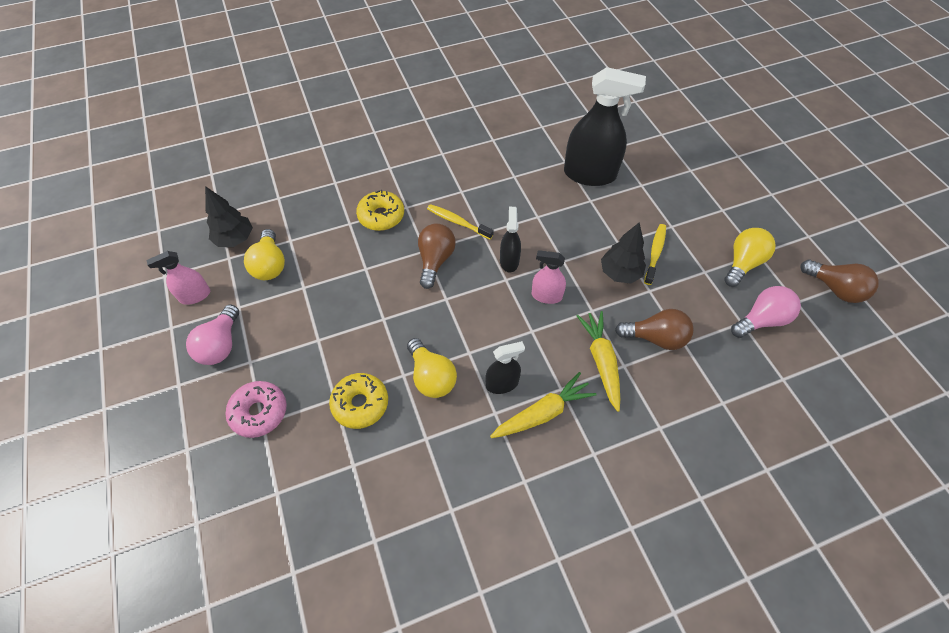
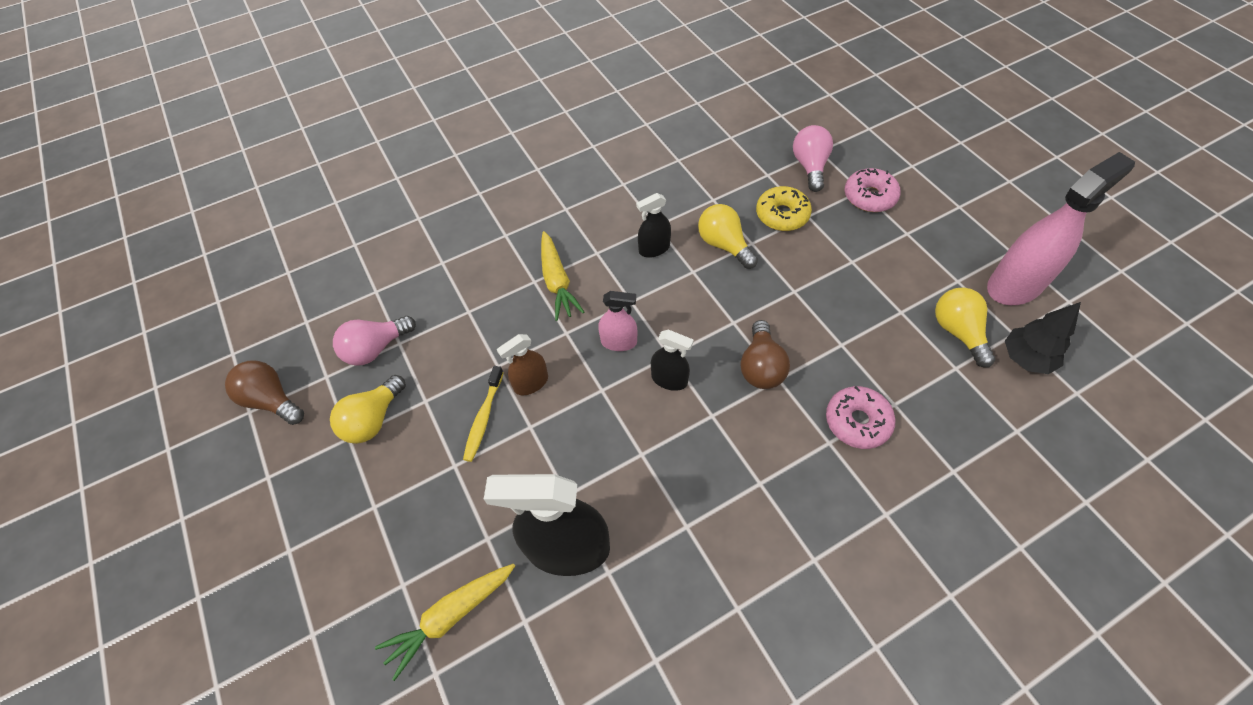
camera: 175 degrees right, 0 degrees up
pink spray bottle [146,251,210,305] -> pink spray bottle [987,152,1135,305], size x1.95
pink light bulb [186,305,239,365] -> pink light bulb moved to [793,125,833,192]
yellow donut [356,190,404,231] -> pink donut [826,386,895,449]
yellow toothbrush [427,204,494,239] -> none
yellow carrot [490,372,597,438] -> yellow carrot moved to [375,564,515,681]
black spray bottle [500,207,521,273] -> black spray bottle turned 60 degrees counterclockwise [651,330,694,391]
black tree [601,223,646,284] -> brown spray bottle [497,334,548,395]
brown light bulb [615,309,694,350] -> none

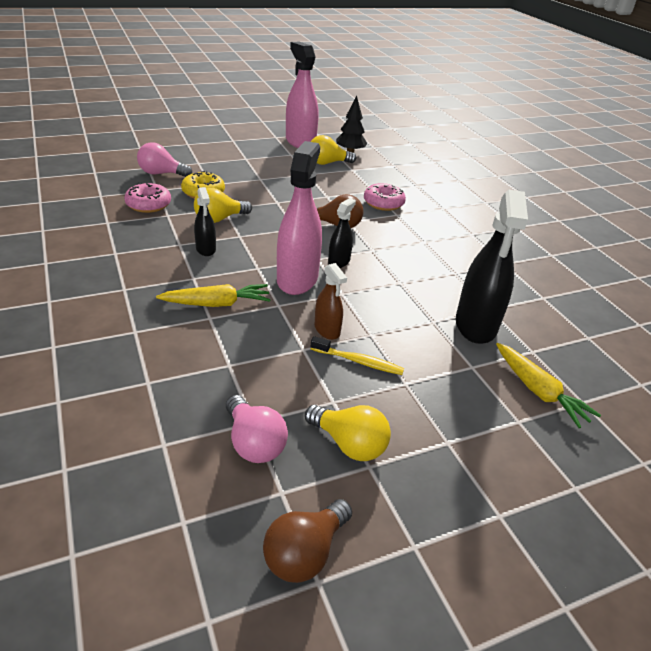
camera: 90 degrees left, 20 degrees down
pink spray bottle [598,291,637,351] -> pink spray bottle [277,141,322,295], size x1.95
pink donut [845,168,901,212] -> pink donut moved to [124,183,171,213]

